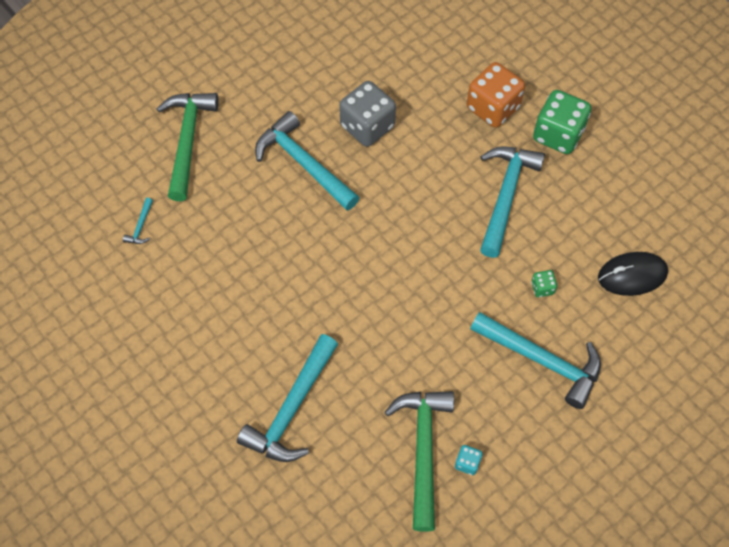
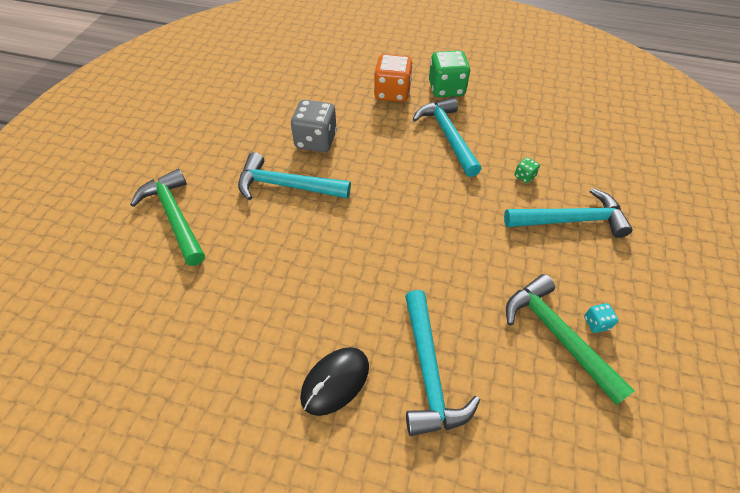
camera: 35 degrees left, 10 degrees down
turquoise hammer [123,198,153,244] -> none
black mouse [598,252,668,296] -> black mouse moved to [300,347,369,416]

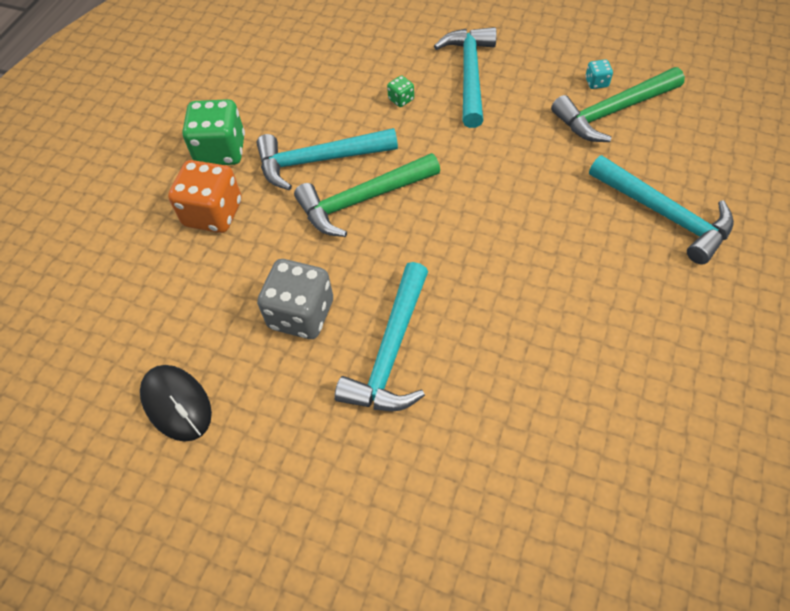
camera: 80 degrees left, 5 degrees up
green hammer [130,169,205,266] -> green hammer moved to [294,153,440,237]
black mouse [300,347,369,416] -> black mouse moved to [140,365,212,442]
turquoise hammer [405,290,480,436] -> turquoise hammer turned 45 degrees clockwise [589,155,734,265]

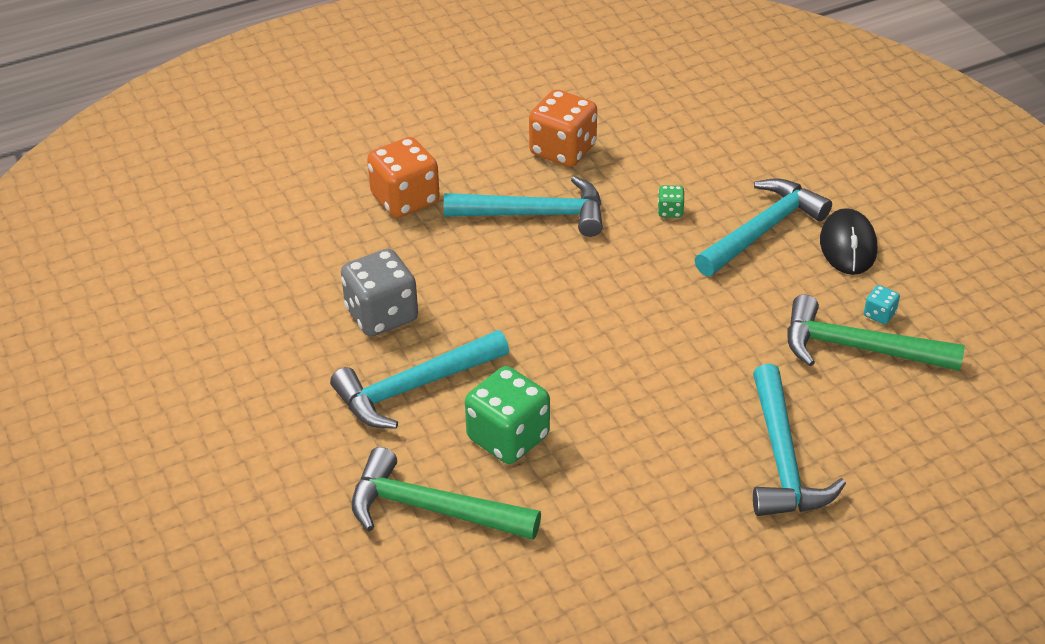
camera: 40 degrees right, 15 degrees down
black mouse [140,365,212,442] -> black mouse moved to [820,208,877,275]
green dice [182,99,245,165] -> green dice moved to [465,366,550,464]
turquoise hammer [257,128,398,191] -> turquoise hammer turned 150 degrees clockwise [444,176,603,237]
green hammer [294,153,440,237] -> green hammer moved to [352,447,541,540]
none -> orange dice [529,90,597,167]

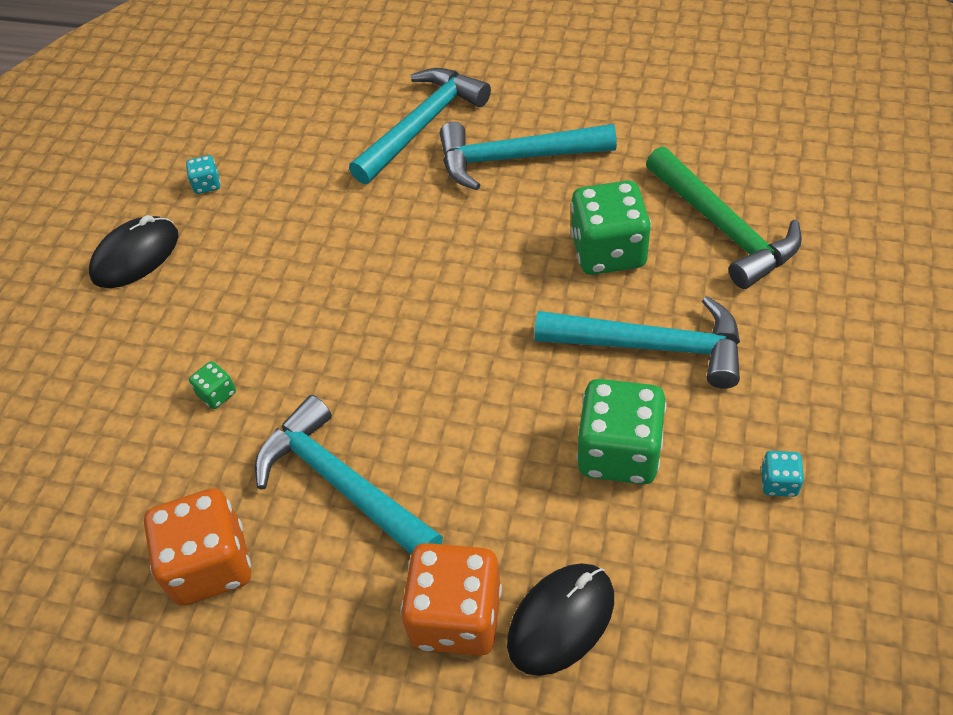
camera: 135 degrees left, 10 degrees up
grey dice [341,249,418,337] -> green dice [577,379,666,485]
turquoise hammer [695,178,832,276] -> turquoise hammer moved to [440,122,617,190]
green hammer [787,295,965,371] -> none
none -> black mouse [507,563,614,676]
none -> turquoise dice [761,451,804,497]

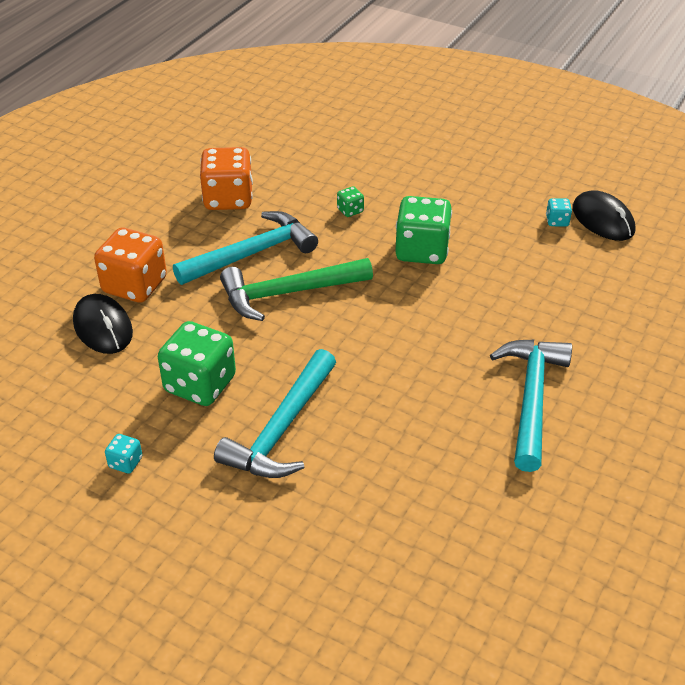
camera: 100 degrees right, 10 degrees down
black mouse [89,215,179,288] -> black mouse moved to [572,190,635,241]
turquoise hammer [349,68,491,184] -> none
green dice [571,180,651,275] -> green dice moved to [395,196,452,264]
green hammer [646,147,802,289] -> green hammer moved to [220,258,373,321]

